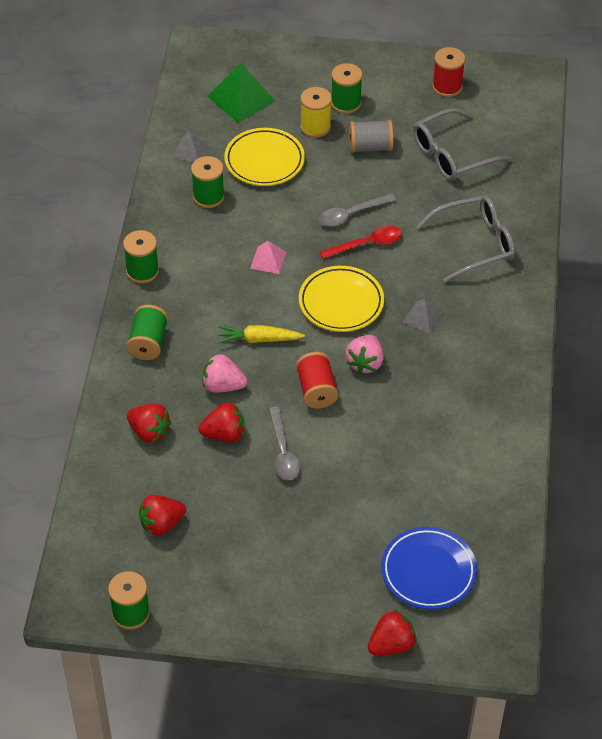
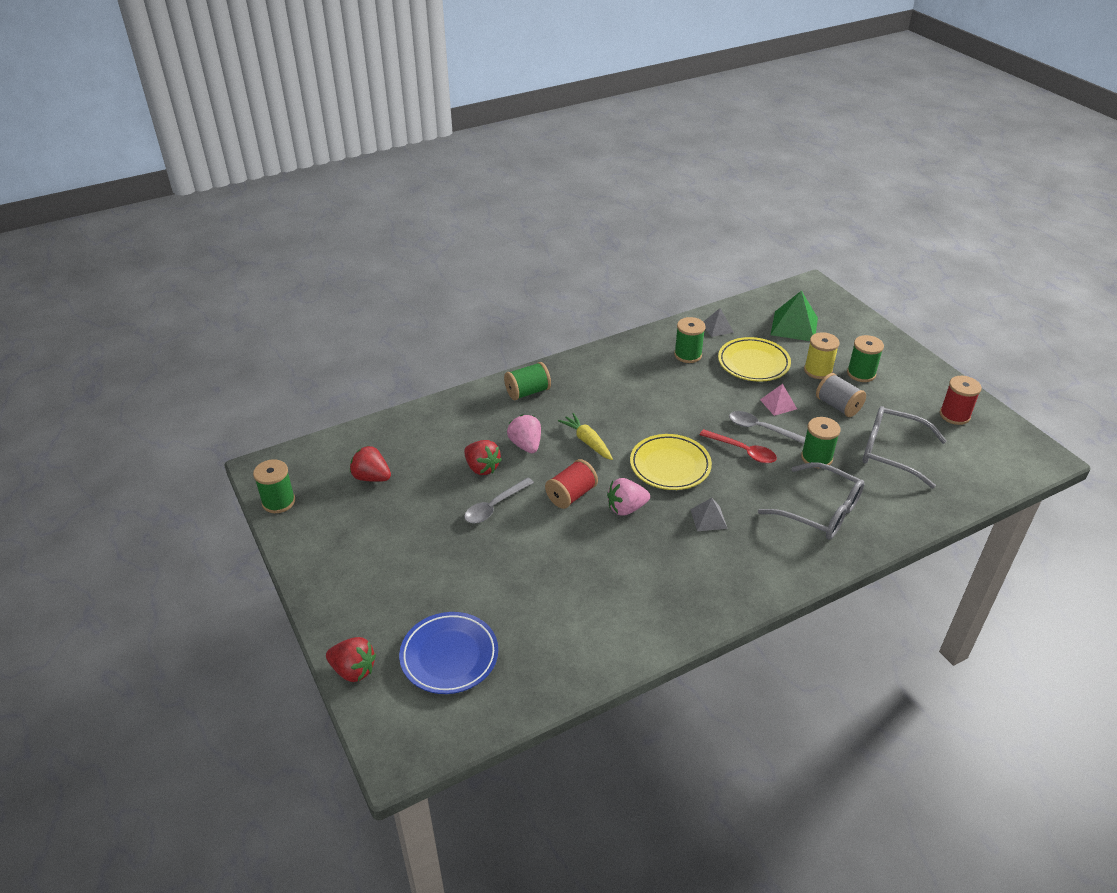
camera: 55 degrees right, 10 degrees down
green spool [123,230,159,283] -> green spool moved to [801,417,841,468]
red strawberry [127,404,171,443] -> none
pink pyramid [250,241,286,274] -> pink pyramid moved to [760,384,797,416]

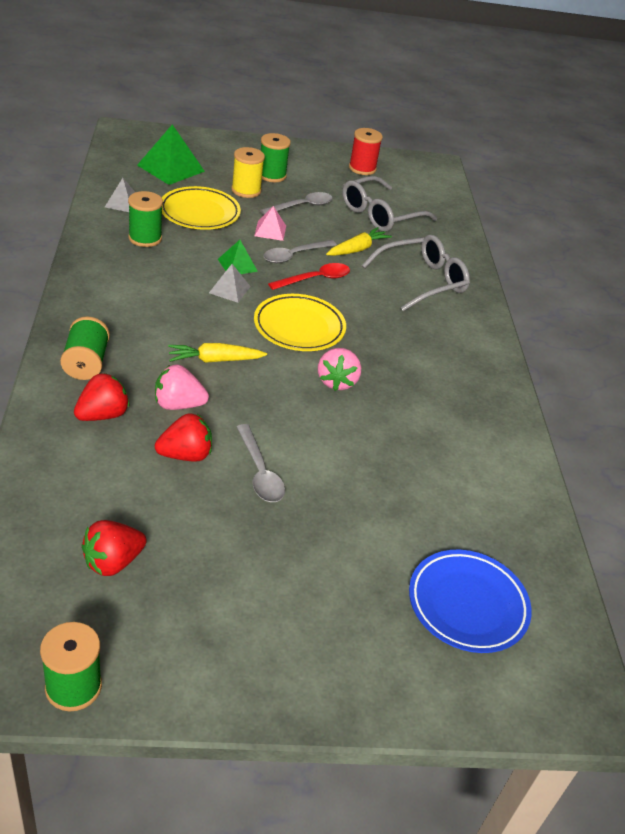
camera: 70 degrees left, 0 degrees up
red strawberry [326,637,376,682] -> red strawberry moved to [74,373,130,421]
red spool [545,459,598,509] -> none
grey pyramid [690,498,728,531] -> grey pyramid moved to [209,264,251,303]
green spool [801,417,841,468] -> yellow carrot [326,227,392,256]
grey spool [816,373,866,417] -> grey spoon [260,192,333,215]
none -> green pyramid [218,240,258,274]

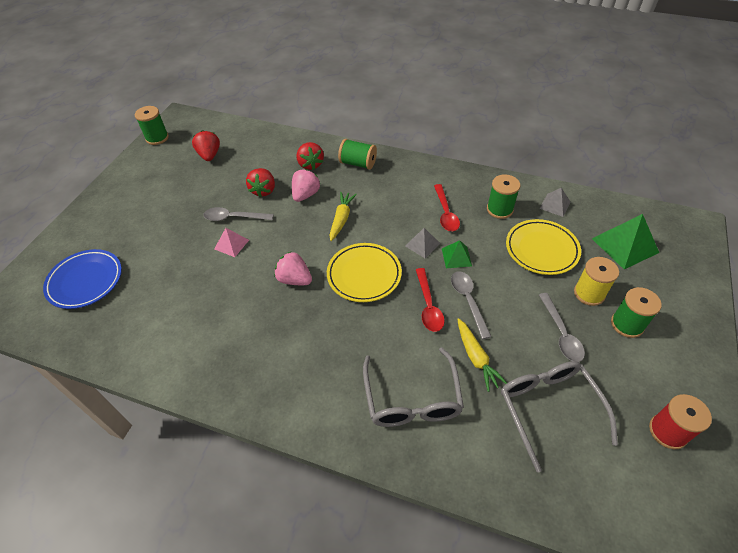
camera: 120 degrees right, 10 degrees up
pink pyramid [254,206,286,241] -> pink pyramid moved to [214,228,249,257]
none -> red spoon [434,184,460,231]

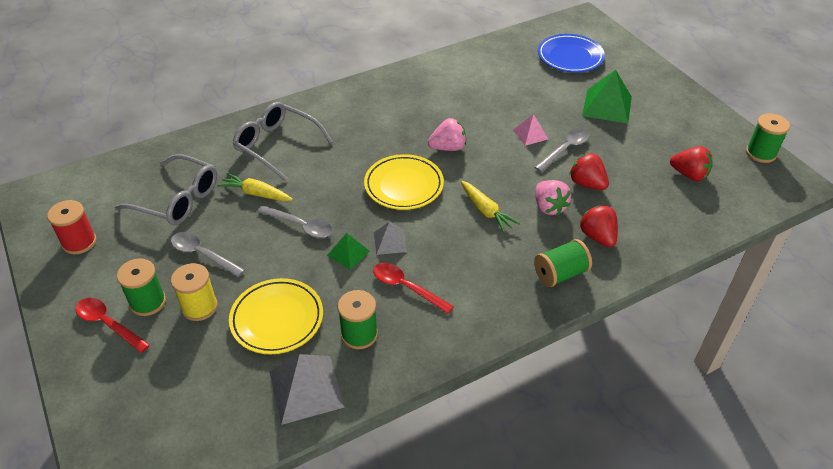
camera: 130 degrees right, 5 degrees down
red strawberry [297,142,324,170] -> red strawberry turned 45 degrees clockwise [579,205,618,247]
red spoon [416,268,445,332] -> red spoon moved to [75,298,150,353]
grey pyramid [539,188,570,217] -> grey pyramid [270,354,345,425], size x1.76
green pyramid [592,214,659,269] -> green pyramid moved to [582,70,632,124]

